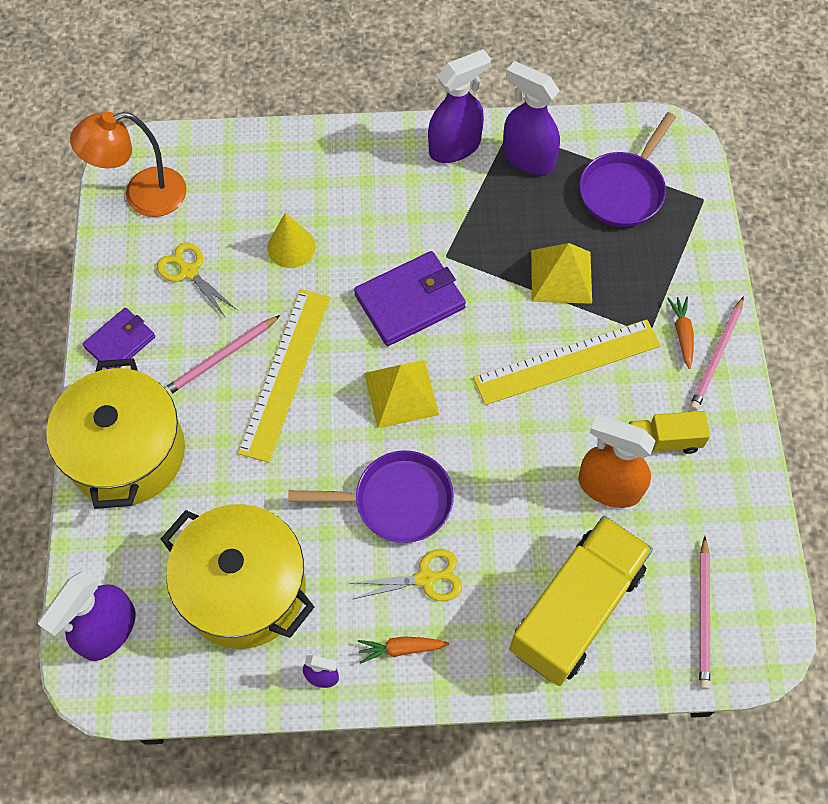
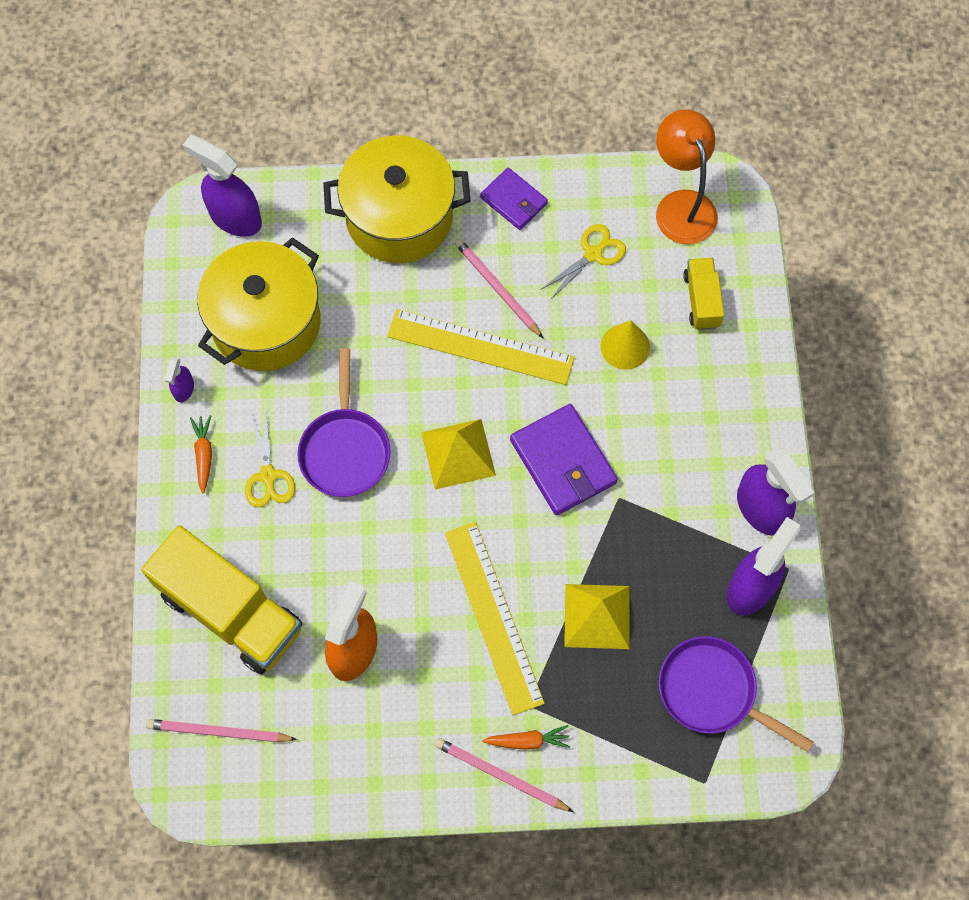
camera: 90 degrees right, 5 degrees up
yellow truck [629,411,710,454] -> yellow truck moved to [683,258,724,330]

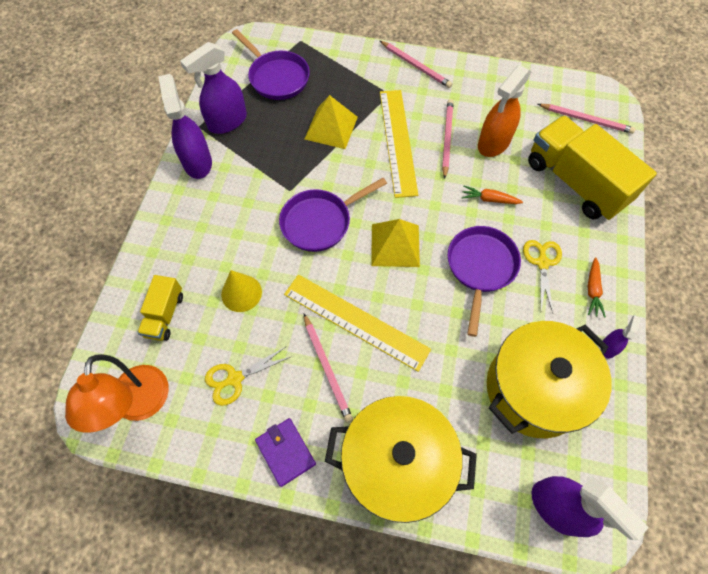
camera: 165 degrees left, 5 degrees down
orange carrot [482,725,570,750] -> orange carrot moved to [462,185,523,204]
purple wallet [510,404,618,515] -> purple pan [279,178,387,252]
none -> pink pencil [442,99,453,179]

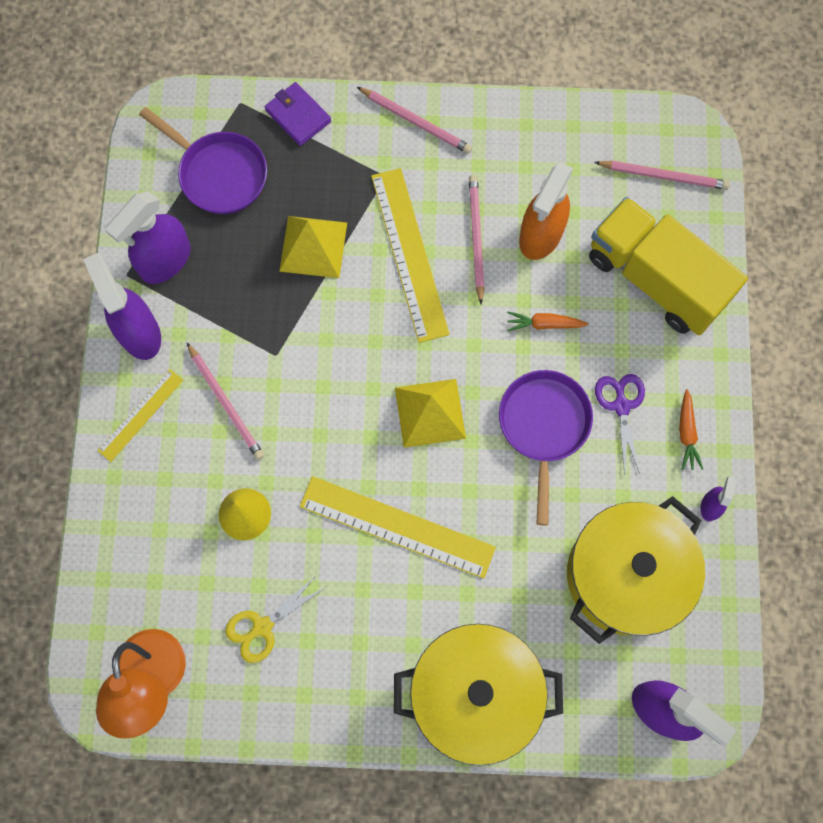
camera: 10 degrees left, 10 degrees up
yellow truck [137,275,183,341] -> none
purple wallet [255,418,316,487] -> purple wallet moved to [265,82,331,146]
purple pan [279,178,387,252] -> none
pink pencil [304,314,353,423] -> pink pencil moved to [187,343,264,460]
yellow scissors [523,240,562,313] -> purple scissors [595,374,645,475]
none -> yellow ruler [97,369,183,462]

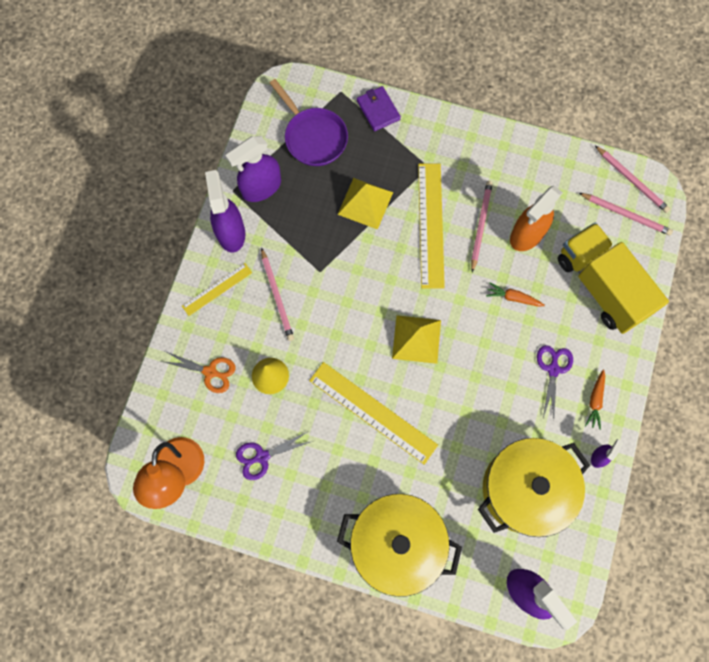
camera: 15 degrees right, 0 degrees up
yellow scissors [225,575,326,663] -> purple scissors [236,432,313,480]
pink pencil [357,87,472,154] -> pink pencil moved to [595,146,670,213]
purple pan [499,370,593,525] -> none
none -> orange scissors [161,351,236,393]

